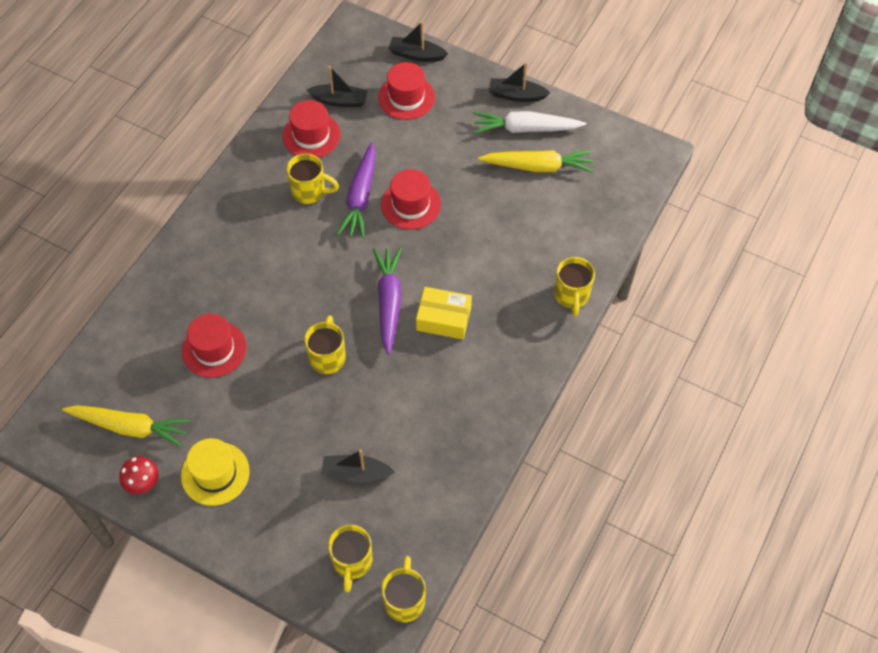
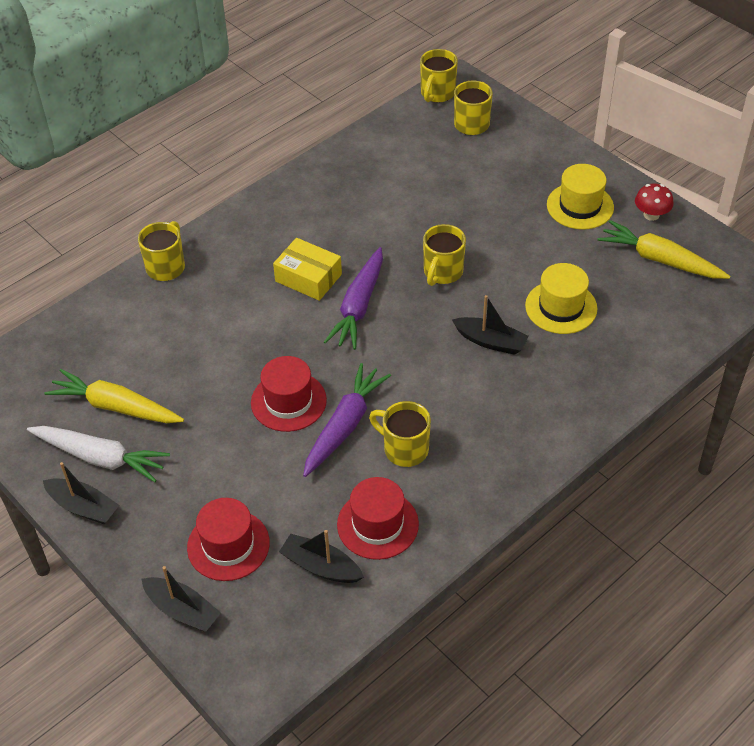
camera: 160 degrees left, 10 degrees down
red hat [182,314,247,378] -> yellow hat [525,263,597,334]
black boat [321,449,395,482] -> black boat moved to [452,295,529,355]

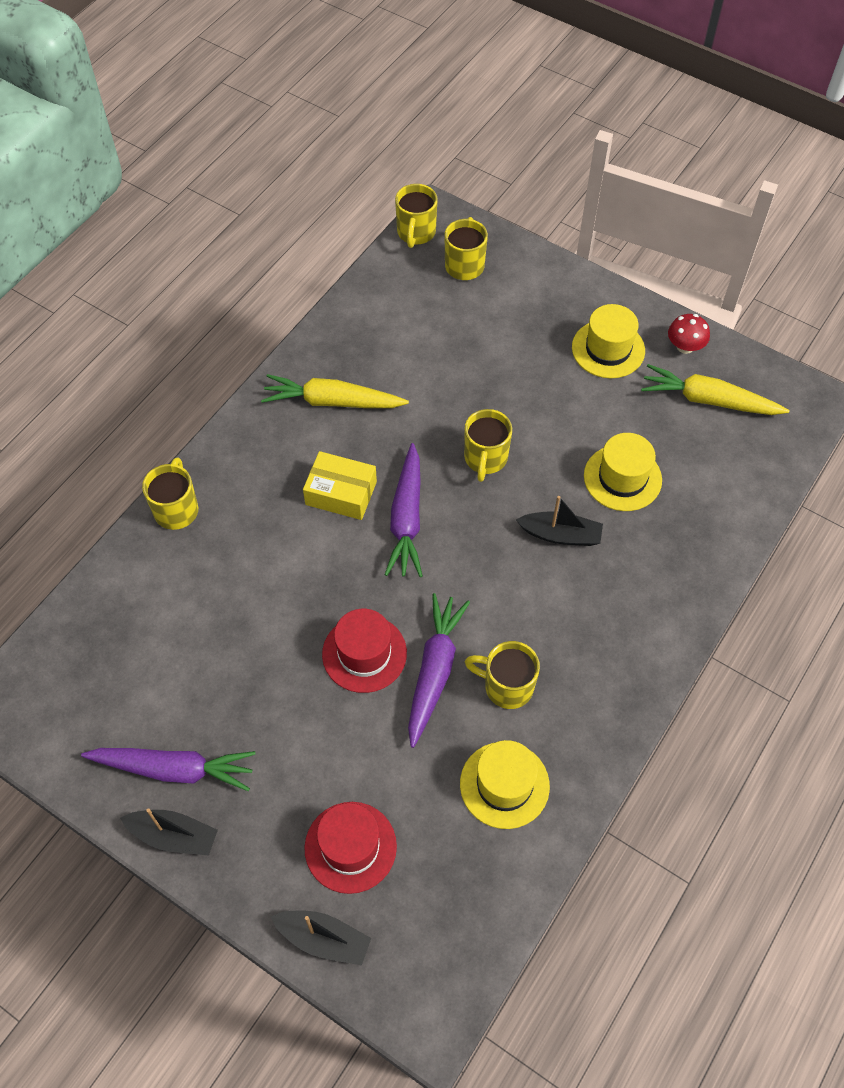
camera: 15 degrees left, 10 degrees up
white carrot [27,426,170,482] -> purple carrot [81,748,256,791]
yellow carrot [44,369,184,423] -> yellow carrot moved to [261,374,409,408]
black boat [279,530,364,583] -> none
red hat [337,477,419,560] -> yellow hat [460,740,550,829]

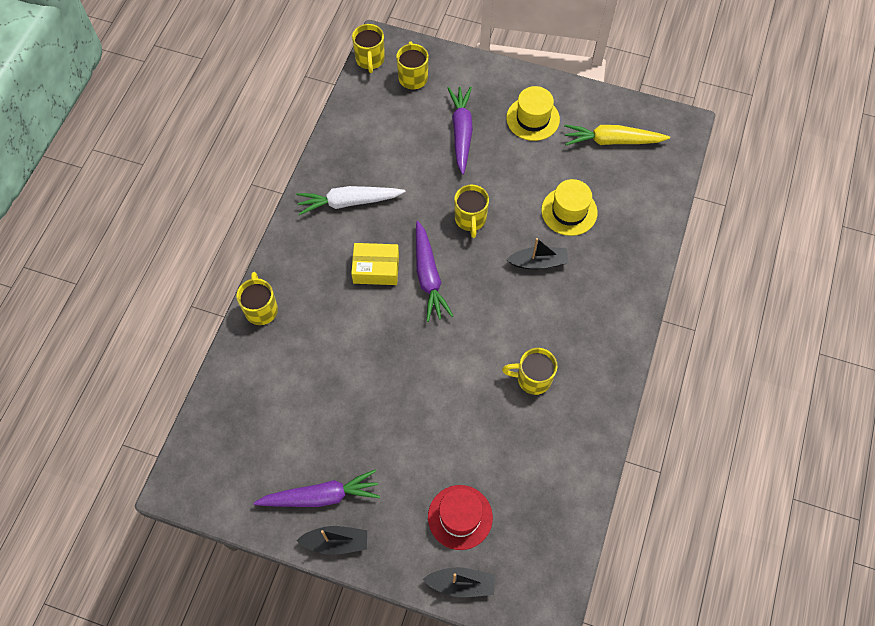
camera: 15 degrees left, 5 degrees up
yellow carrot [261,374,409,408] -> white carrot [296,186,405,215]
red hat [322,609,407,693] -> none
purple carrot [408,593,470,748] -> purple carrot moved to [448,87,473,175]
yellow hat [460,740,550,829] -> none
red mushroom [668,314,710,354] -> none

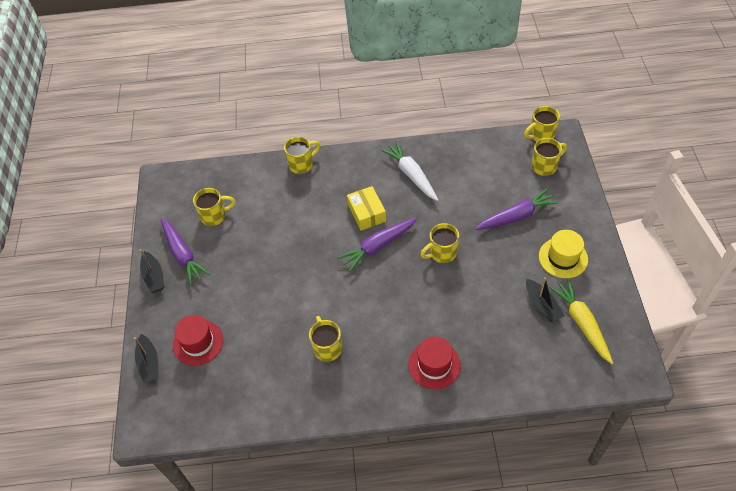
camera: 70 degrees right, 10 degrees down
black boat [506,238,569,270] -> black boat moved to [526,277,565,322]
yellow hat [541,179,598,236] -> none
none -> yellow mug [193,188,235,226]
none -> red hat [408,337,461,389]

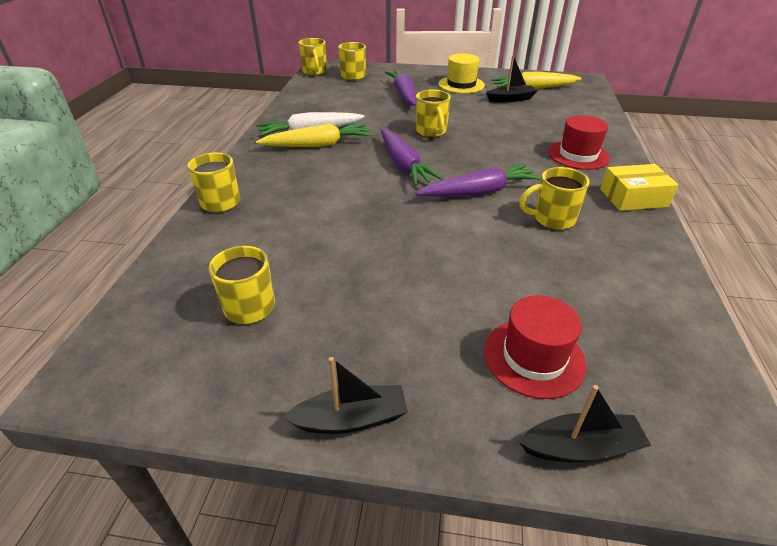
camera: 80 degrees left, 15 degrees down
purple carrot [160,218,210,285] -> purple carrot moved to [416,164,541,197]
yellow box [347,186,386,230] -> yellow box moved to [600,164,679,211]
none -> yellow carrot [256,123,371,147]

